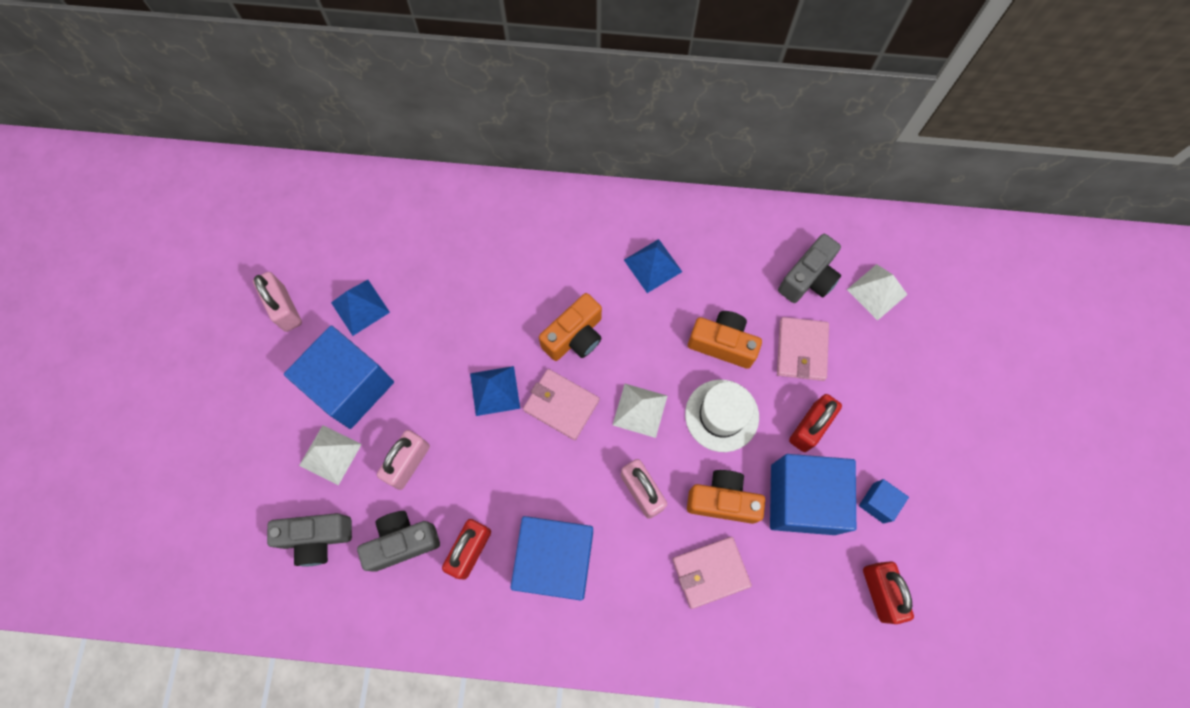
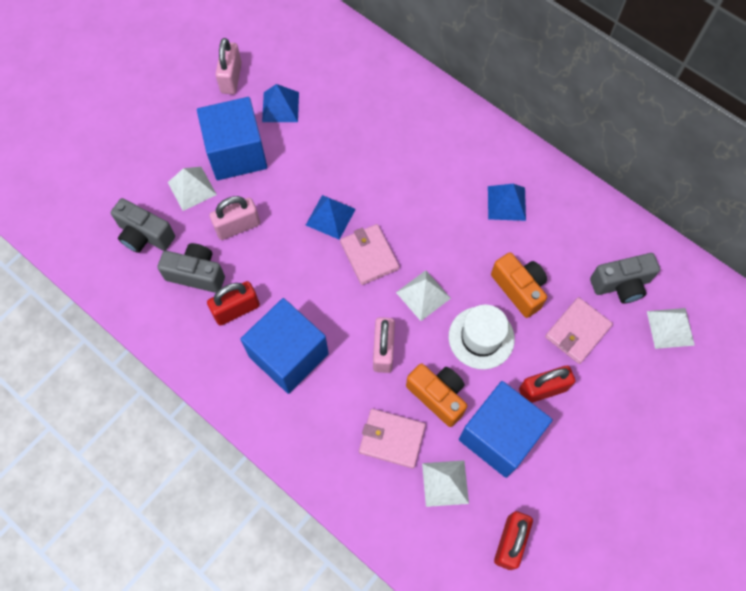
camera: 35 degrees right, 5 degrees down
orange camera [539,293,602,361] -> none
blue cube [859,479,909,524] -> none
none -> white pyramid [422,460,469,507]

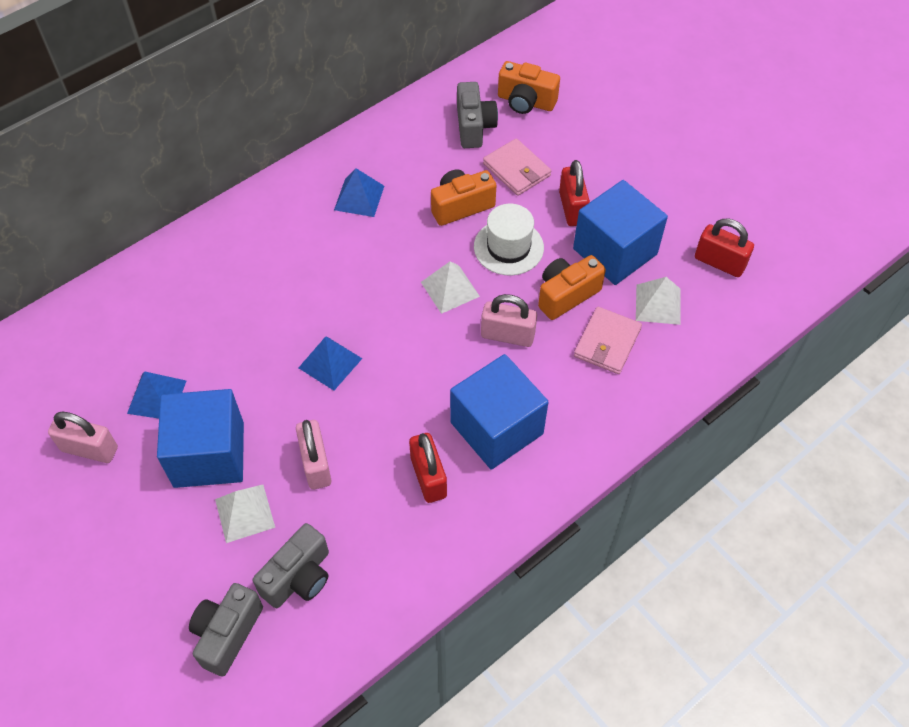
camera: 80 degrees left, 10 degrees down
grey camera [157,243,225,293] -> grey camera moved to [189,583,263,677]
pink wallet [340,224,399,285] -> none
white pyramid [647,308,695,349] -> orange camera [498,61,560,114]

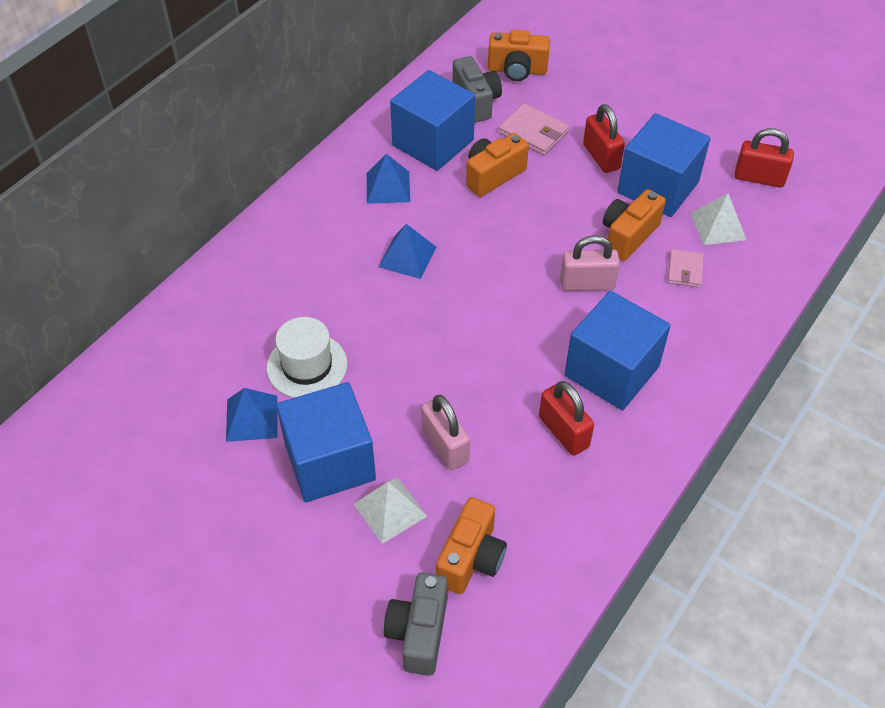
camera: 15 degrees left, 5 degrees down
pink padlock [48,412,118,463] -> none
grey camera [252,523,329,608] -> orange camera [436,497,507,594]
blue pyramid [299,337,363,390] -> blue pyramid moved to [378,224,436,279]
white pyramid [421,261,480,314] -> none
white hat [474,204,544,276] -> white hat moved to [267,317,347,398]
pink wallet [574,307,642,374] -> pink wallet [668,249,704,288], size x0.66
none -> blue cube [390,70,475,171]

